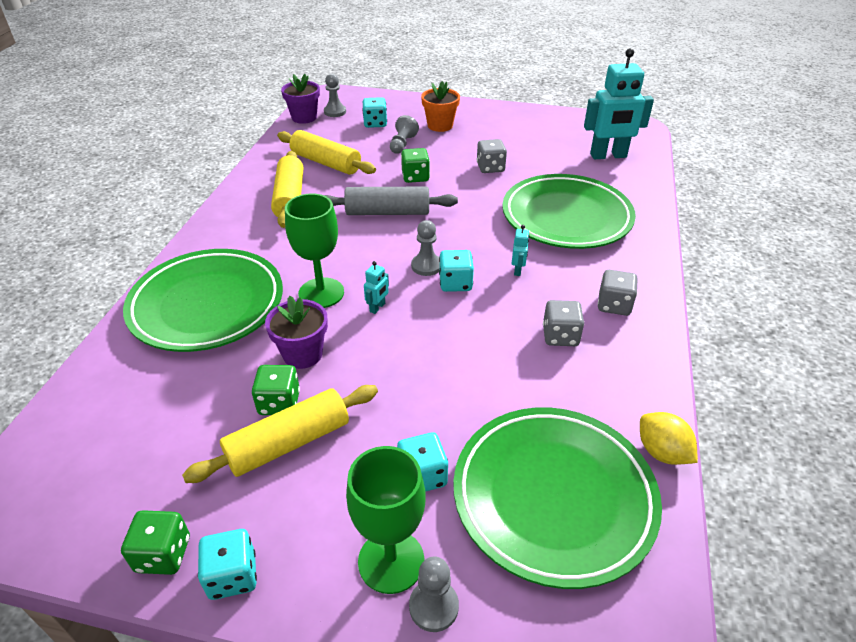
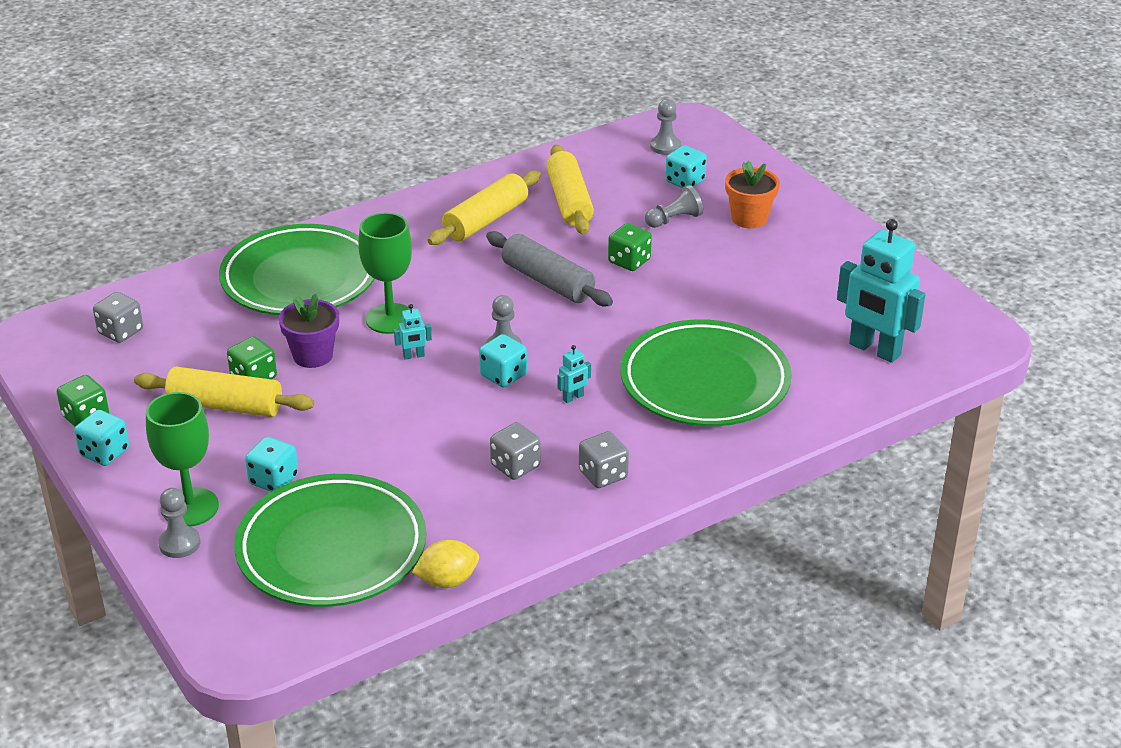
camera: 45 degrees right, 5 degrees down
purple flower pot [281,74,320,124] -> none
grey dice [477,139,507,173] -> grey dice moved to [93,292,143,343]
yellow lemon [640,412,698,465] -> yellow lemon turned 60 degrees clockwise [412,540,479,588]

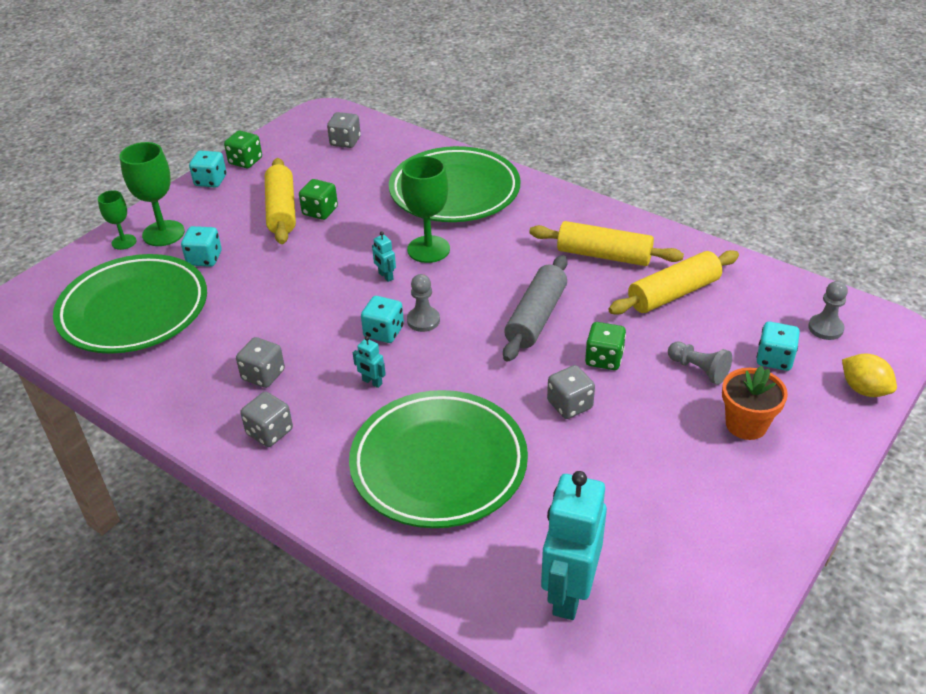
camera: 70 degrees right, 5 degrees up
grey pawn [158,488,201,558] -> green goblet [98,190,136,250]
purple flower pot [279,294,339,368] -> none
yellow lemon [412,540,479,588] -> yellow lemon moved to [842,354,897,397]
none -> grey dice [547,365,595,419]

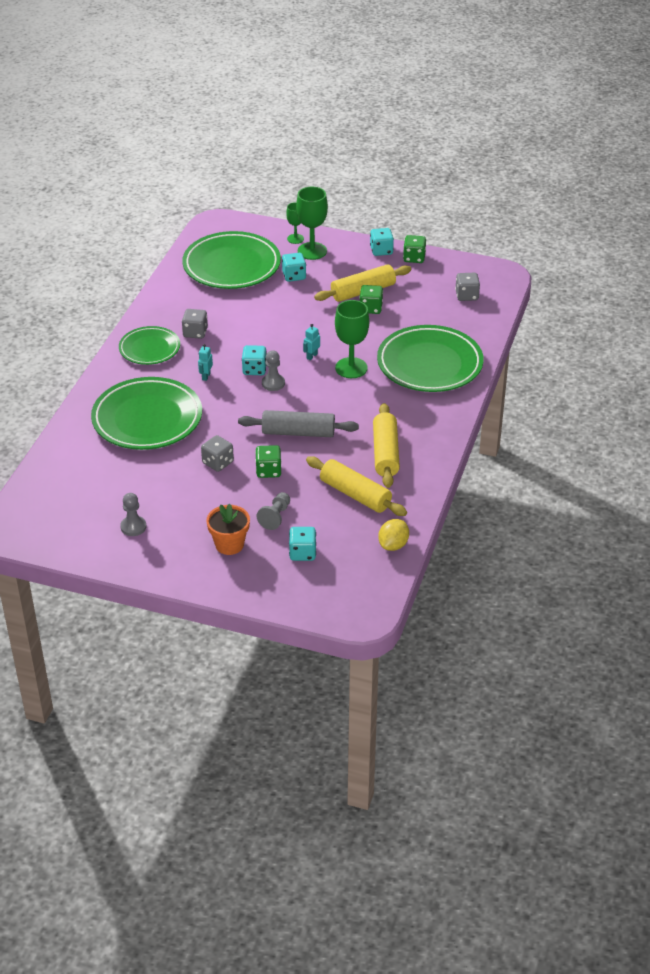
camera: 70 degrees right, 0 degrees up
grey dice [240,392,293,447] -> green plate [119,326,180,365]
turquoise robot [541,471,607,620] -> none
grey pawn [808,281,848,340] -> grey pawn moved to [120,493,146,536]
yellow lemon [842,354,897,397] -> yellow lemon moved to [378,519,409,551]

